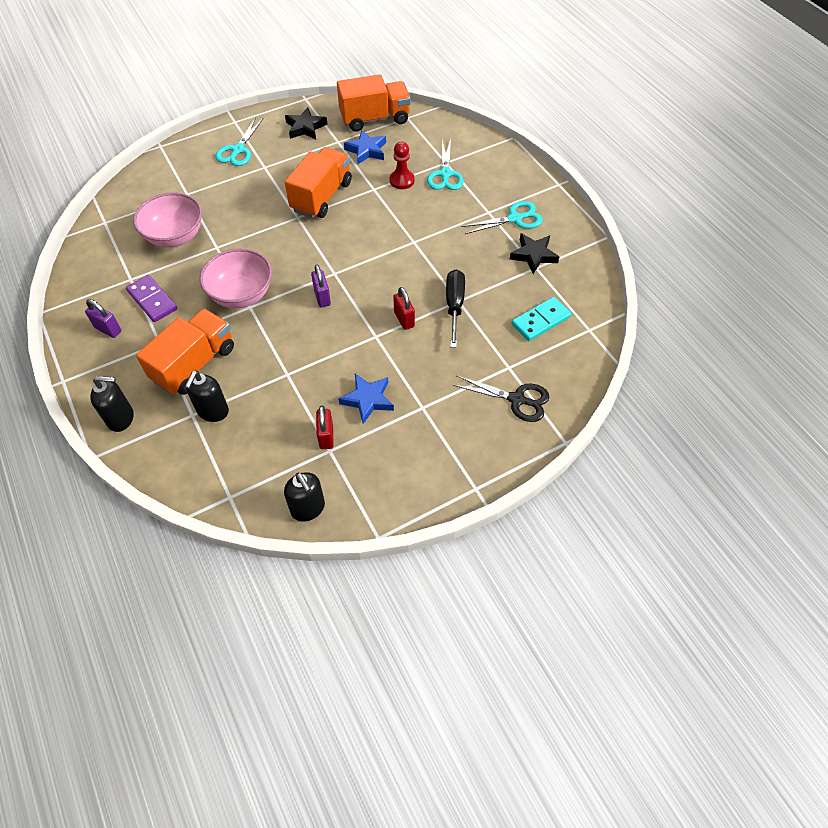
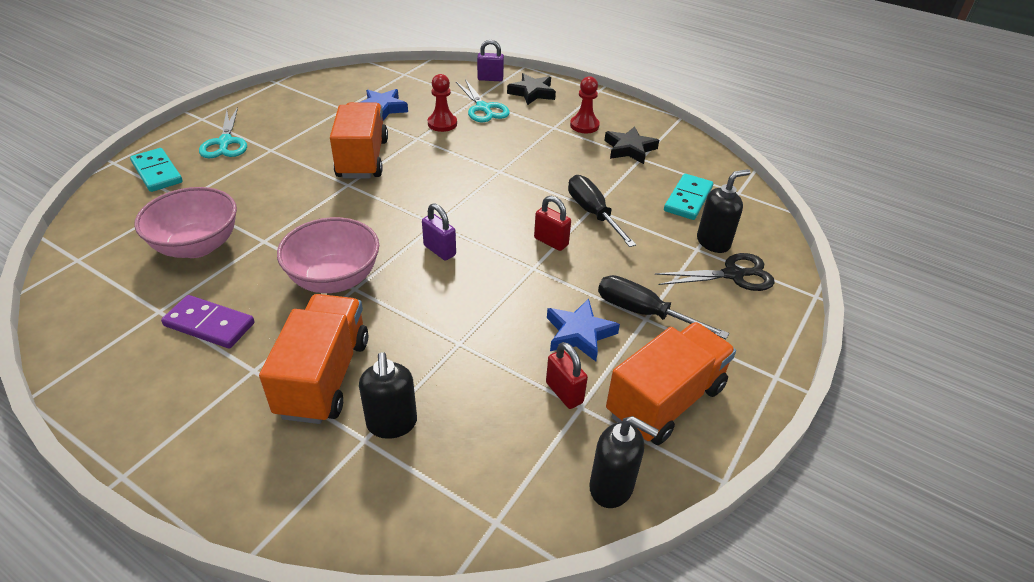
camera: 30 degrees left, 15 degrees down
purple padlock [85,299,121,338] -> purple padlock moved to [477,40,504,81]
black soap dispenser [90,376,134,432] -> black soap dispenser moved to [697,169,750,253]
black star [285,107,327,140] -> black star moved to [507,73,556,105]
orange truck [337,74,411,132] -> orange truck moved to [606,322,736,445]
turquoise scissors [461,201,543,234] -> red pawn [570,76,600,133]
none -> turquoise domino [130,148,183,192]
none -> black screwdriver [598,275,729,339]

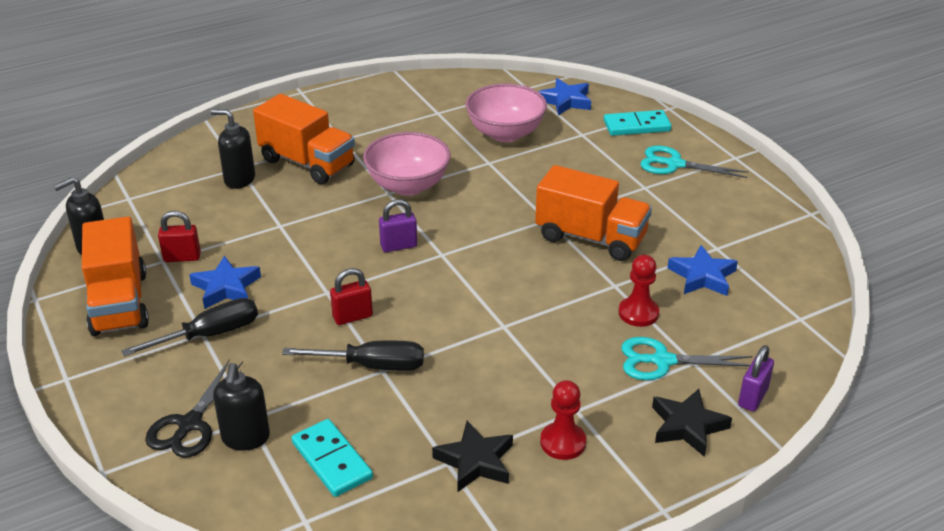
camera: 120 degrees right, 5 degrees down
purple domino [161,295,255,349] -> none
none -> blue star [538,78,591,115]

